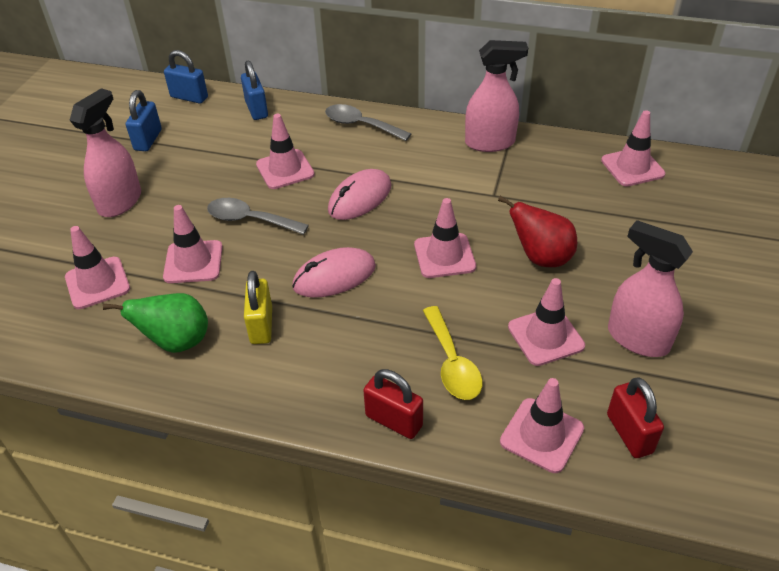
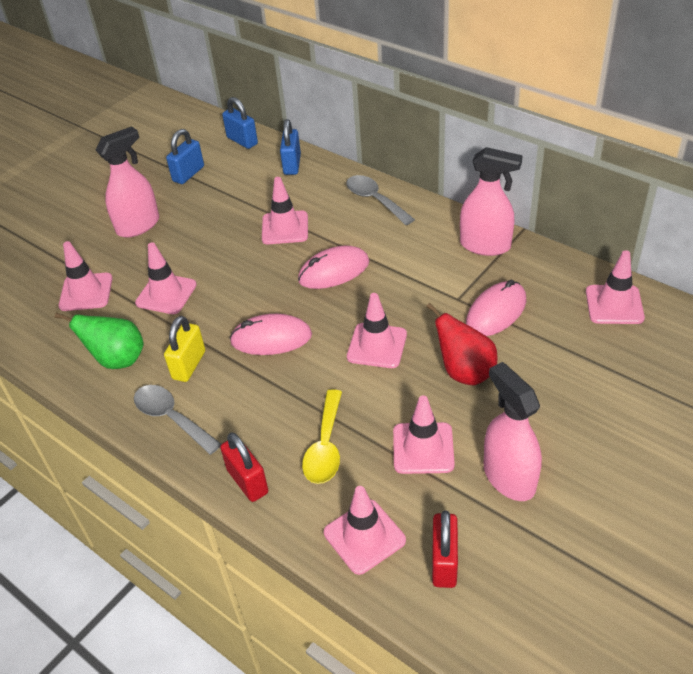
camera: 25 degrees right, 0 degrees up
grey spoon [207,198,309,235] -> grey spoon moved to [134,385,221,455]
none -> pink mouse [466,280,526,336]

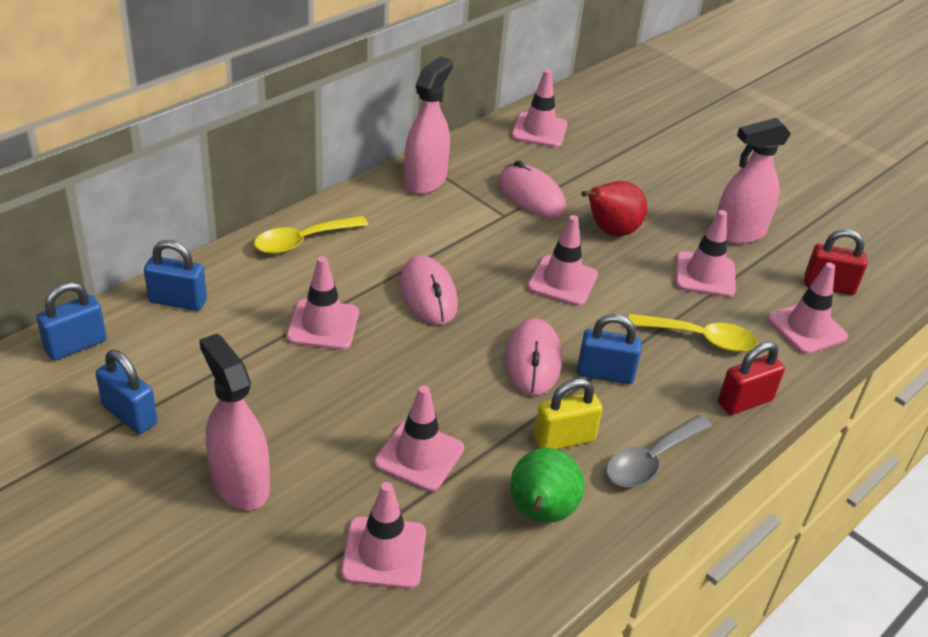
camera: 90 degrees left, 5 degrees down
yellow padlock [164,316,205,382] -> yellow padlock turned 45 degrees counterclockwise [534,378,603,449]
grey spoon [346,175,415,225] -> yellow spoon [254,216,368,254]
none -> blue padlock [577,314,642,384]

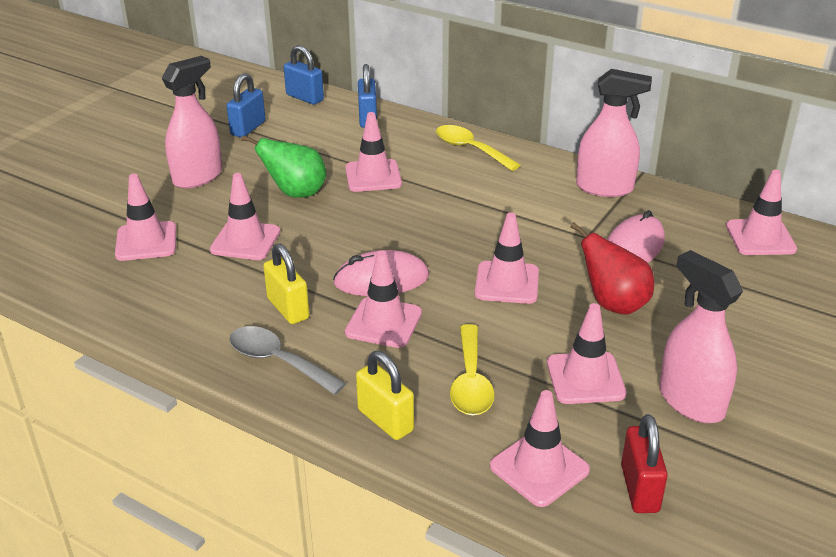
camera: 80 degrees right, 5 degrees down
pink mouse [400,256,458,325] -> none
green pear [510,448,584,523] -> green pear moved to [241,135,326,198]
blue padlock [577,314,642,384] -> pink traffic cone [345,250,422,348]
red padlock [718,342,785,415] -> yellow padlock [356,351,414,440]

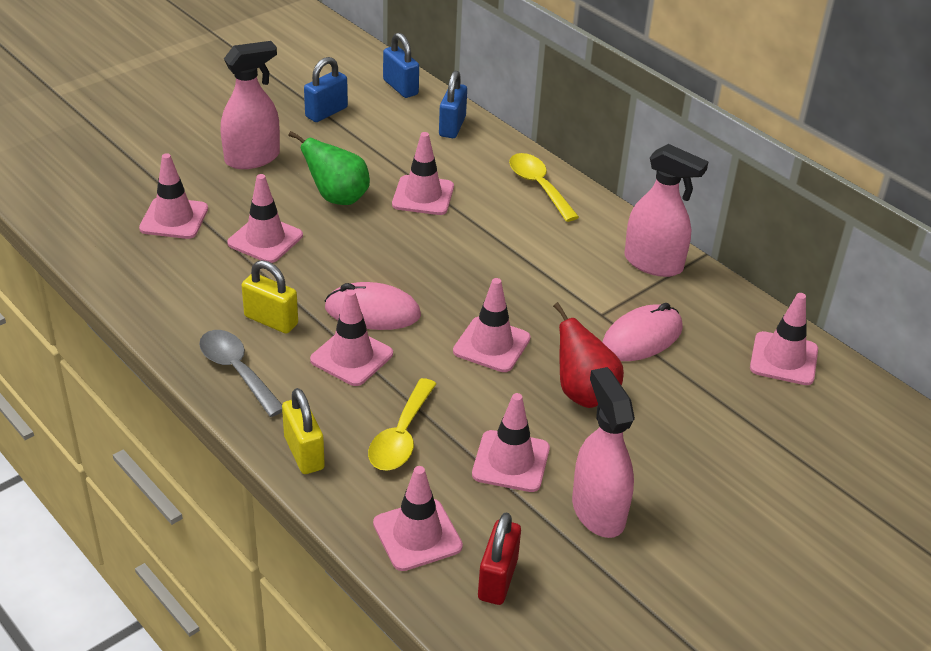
camera: 15 degrees right, 5 degrees up
yellow padlock [263,243,310,324] -> yellow padlock turned 45 degrees counterclockwise [242,260,298,334]

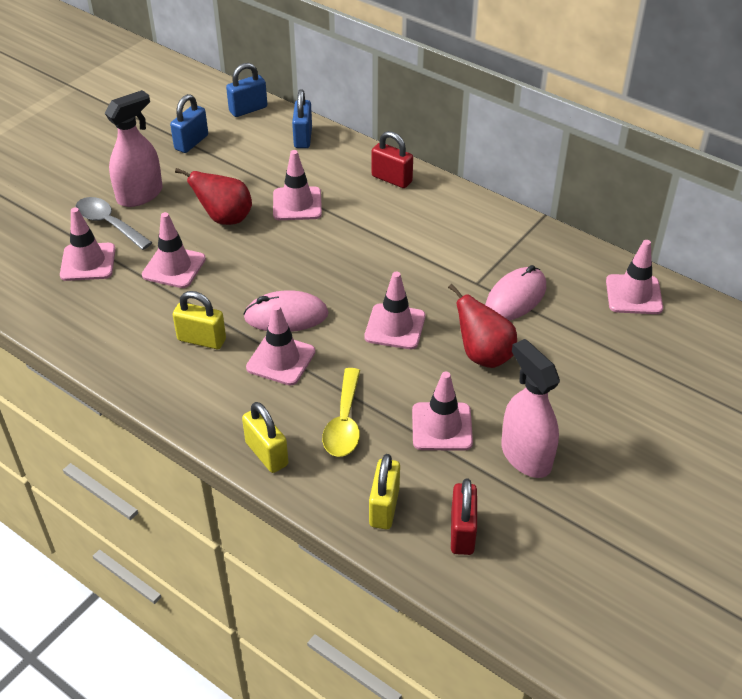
camera: 10 degrees left, 5 degrees up
grey spoon [199,330,282,417] -> grey spoon moved to [76,197,152,250]
green pear [288,131,370,205] -> red pear [175,168,252,225]
pink traffic cone [373,466,463,571] -> yellow padlock [369,454,400,529]
blue padlock [383,33,419,98] -> blue padlock turned 75 degrees counterclockwise [226,63,268,117]
yellow spoon [509,153,579,222] -> red padlock [372,131,413,188]
pink spray bottle [624,144,708,277] -> none

